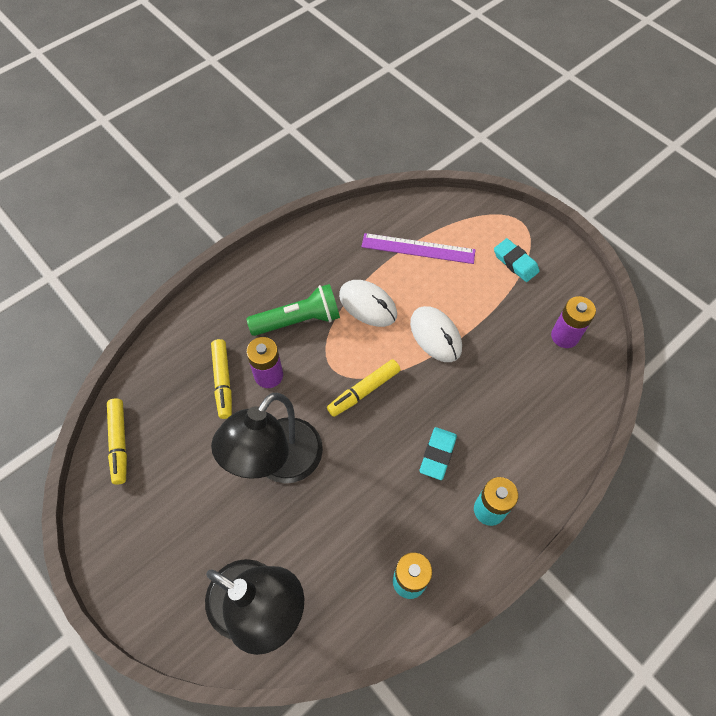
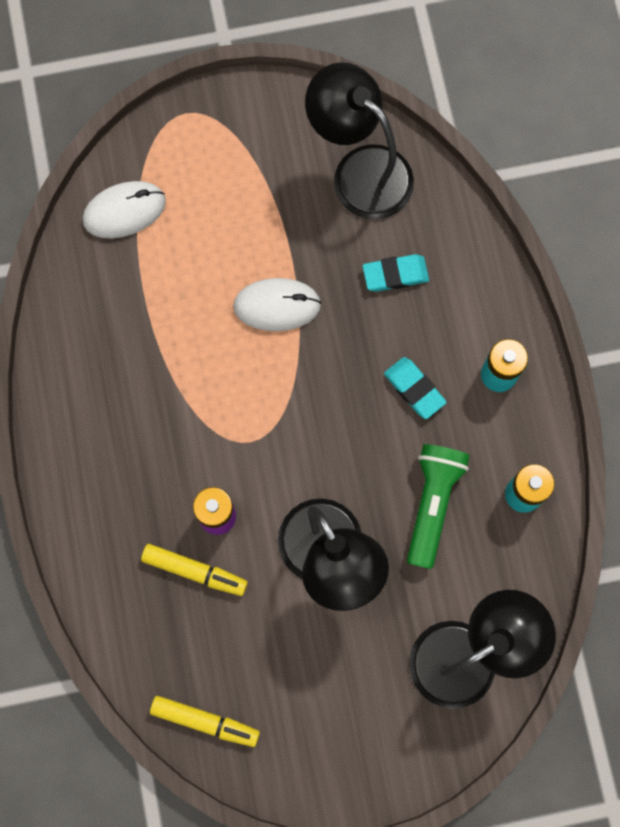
camera: 60 degrees left, 15 degrees up
green flashlight [247,284,340,336] -> green flashlight moved to [407,444,470,569]
yellow marker [327,359,401,417] -> none
white mouse [339,280,397,327] -> white mouse moved to [83,181,166,239]
purple ruler [361,233,476,264] -> none
turquoise eraser [494,238,539,282] -> turquoise eraser moved to [362,254,429,292]
purple battery [551,296,596,348] -> black lamp [305,62,414,220]

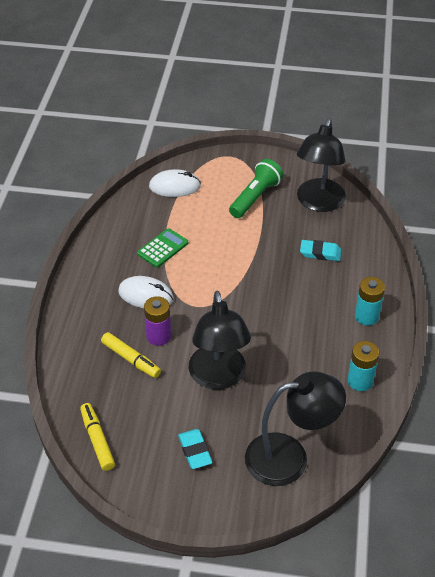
camera: 20 degrees right, 30 degrees down
yellow marker [150,696,260,747] -> yellow marker turned 150 degrees counterclockwise [80,403,115,471]
white mouse [233,278,321,331] -> white mouse moved to [118,276,174,308]
black lamp [305,62,414,220] -> black lamp turned 135 degrees counterclockwise [297,118,346,212]
turquoise eraser [384,357,446,419] -> turquoise eraser moved to [178,429,213,469]
green flashlight [407,444,470,569] -> green flashlight moved to [229,159,283,218]
none -> green calculator [137,228,188,268]

